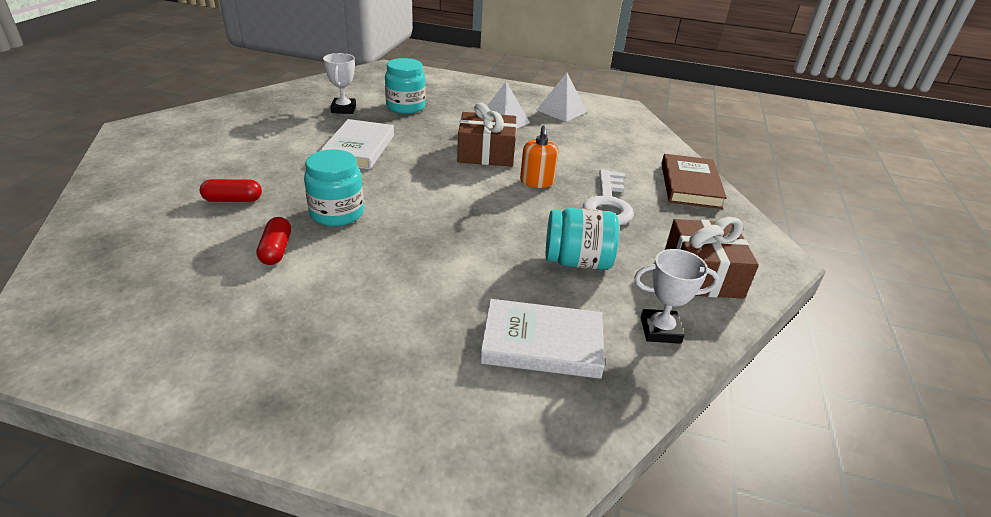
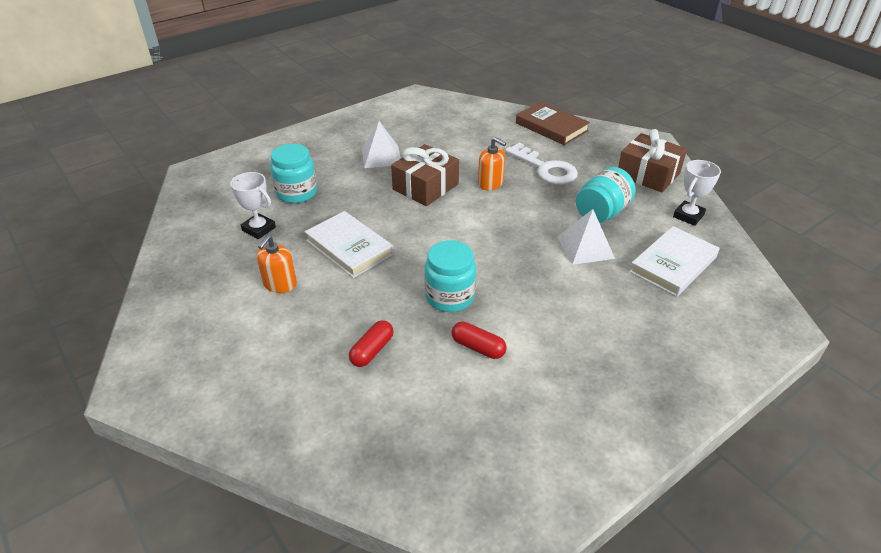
camera: 50 degrees left, 5 degrees up
white pyramid [537,73,587,122] -> white pyramid moved to [557,209,615,265]
none -> orange soap dispenser [256,235,297,293]

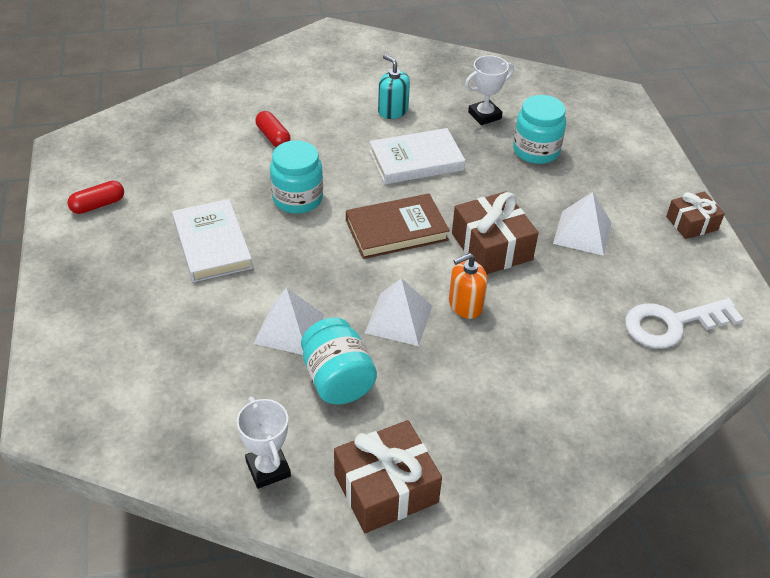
camera: 115 degrees right, 5 degrees up
orange soap dispenser [256,235,297,293] -> turquoise soap dispenser [378,55,410,119]
red capsule [451,322,506,359] -> red capsule moved to [67,181,124,214]
white key [505,143,578,184] -> white key moved to [625,298,744,348]
brown book [516,102,590,145] -> brown book moved to [346,194,450,259]
white book [629,226,720,297] -> white book moved to [172,199,253,282]
none -> white pyramid [365,278,432,346]
none -> brown gift [666,192,725,239]

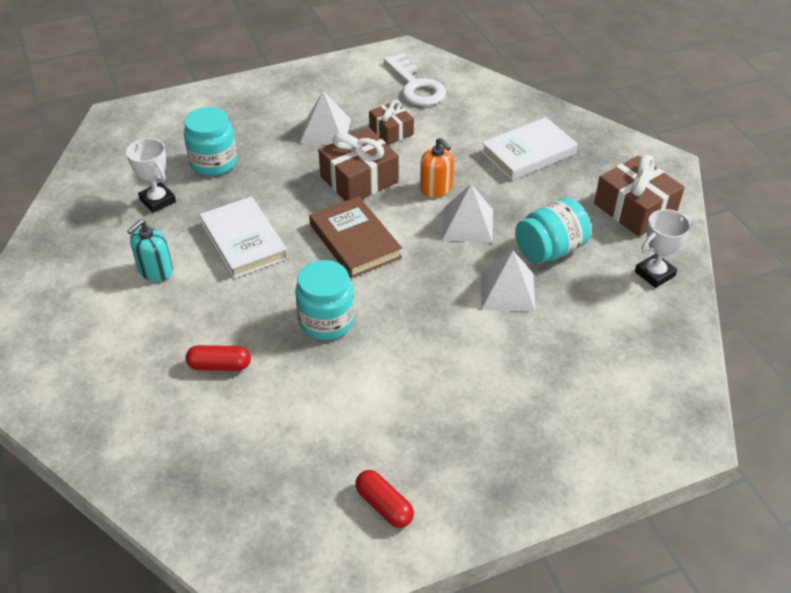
camera: 100 degrees left, 0 degrees up
white book [172,199,253,282] -> white book moved to [481,117,578,180]
red capsule [255,111,291,147] -> red capsule turned 45 degrees clockwise [185,345,251,371]
brown gift [666,192,725,239] -> brown gift moved to [369,100,414,145]

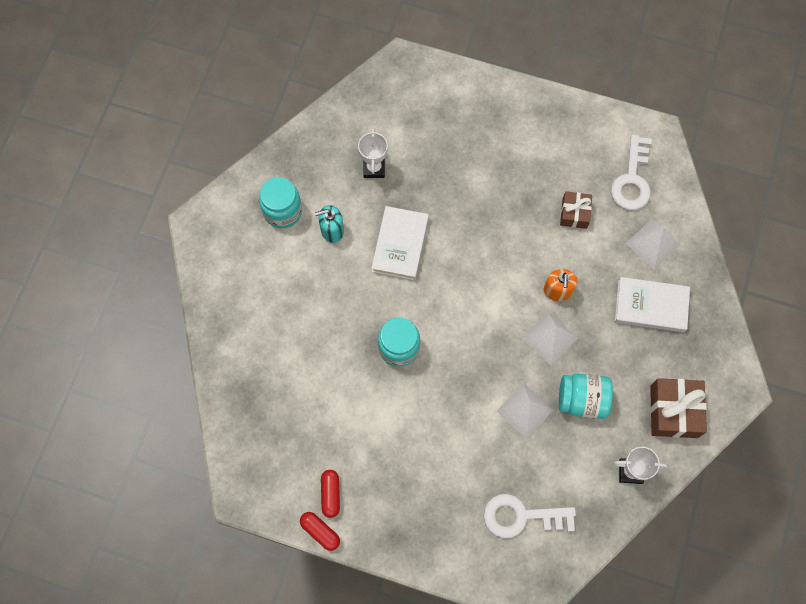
camera: 40 degrees right, 25 degrees up
turquoise jar [184,107,237,176] -> turquoise jar moved to [259,177,302,228]
red capsule [185,345,251,371] -> red capsule moved to [300,512,340,551]
white pyramid [300,91,351,145] -> white pyramid moved to [626,219,680,270]
brown book [309,196,402,278] -> none
brown gift [318,128,399,201] -> none
none -> white key [484,494,576,538]

